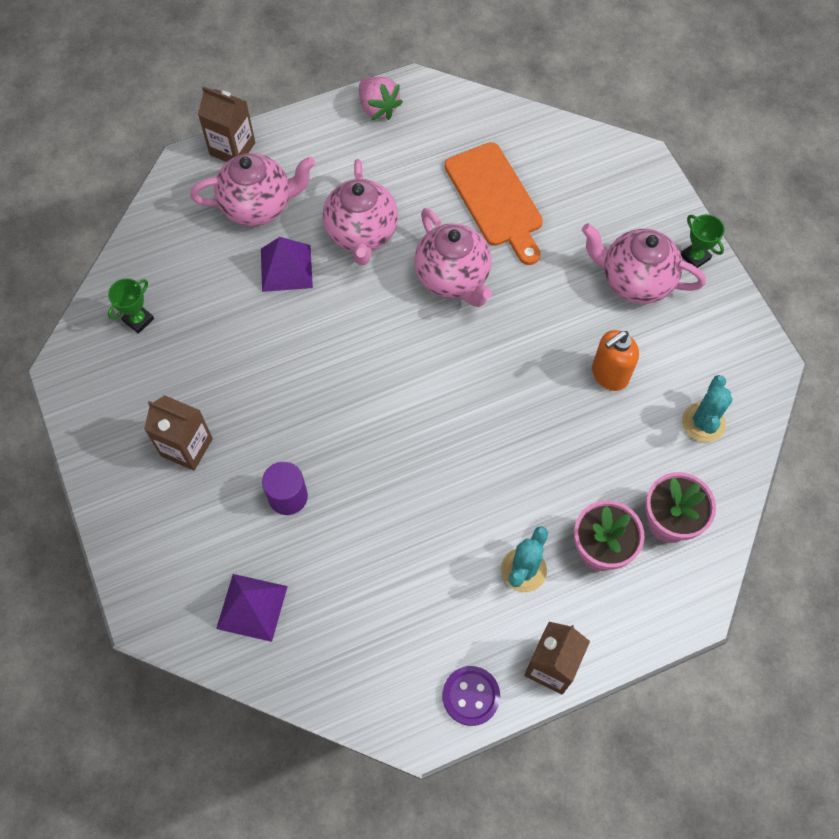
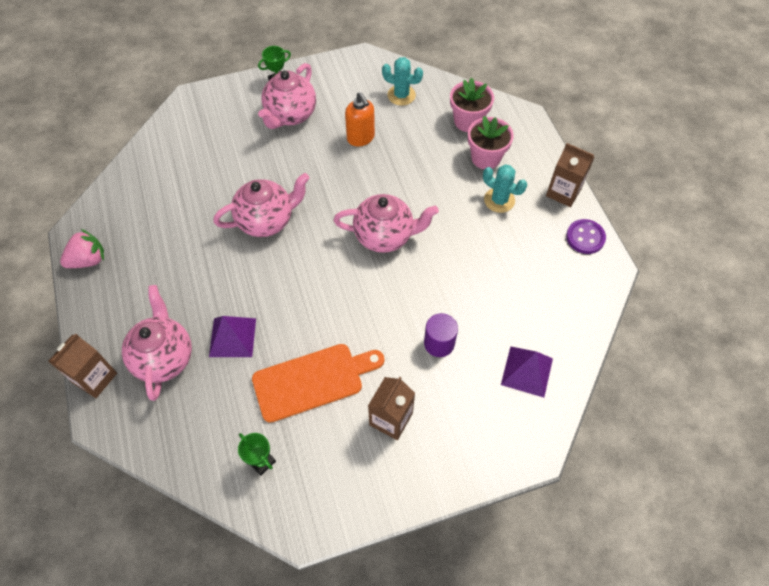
camera: 85 degrees left, 5 degrees down
pink teapot [323,159,398,265] -> pink teapot moved to [333,194,439,253]
orange cutting board [445,142,543,265] -> orange cutting board moved to [252,344,384,423]

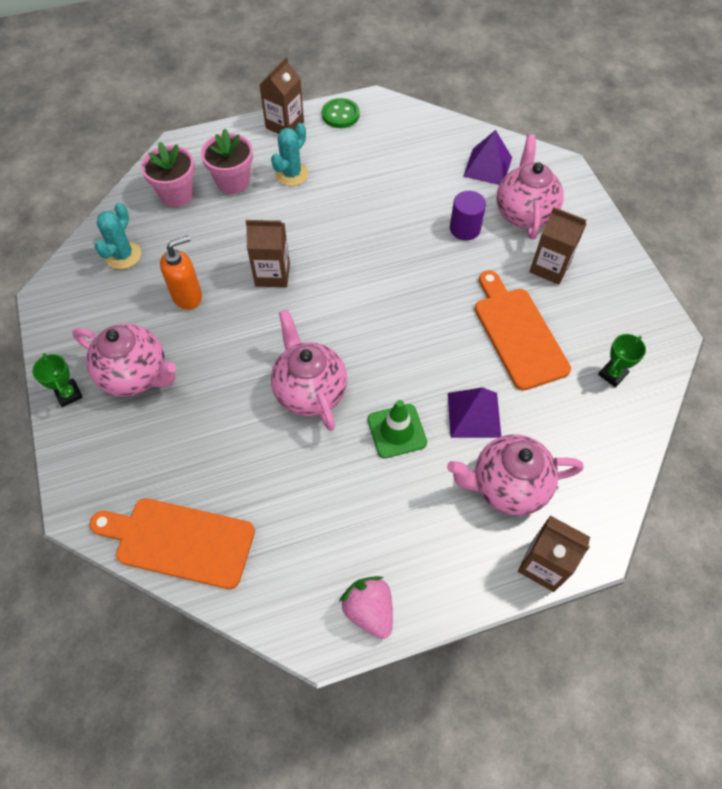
camera: 90 degrees left, 0 degrees up
pink teapot [333,194,439,253] -> pink teapot moved to [496,134,564,240]
purple button [566,219,606,254] -> green button [322,98,360,128]
none -> orange cutting board [89,498,255,589]
none -> brown carton [246,219,290,287]
none -> green traffic cone [368,400,427,458]

